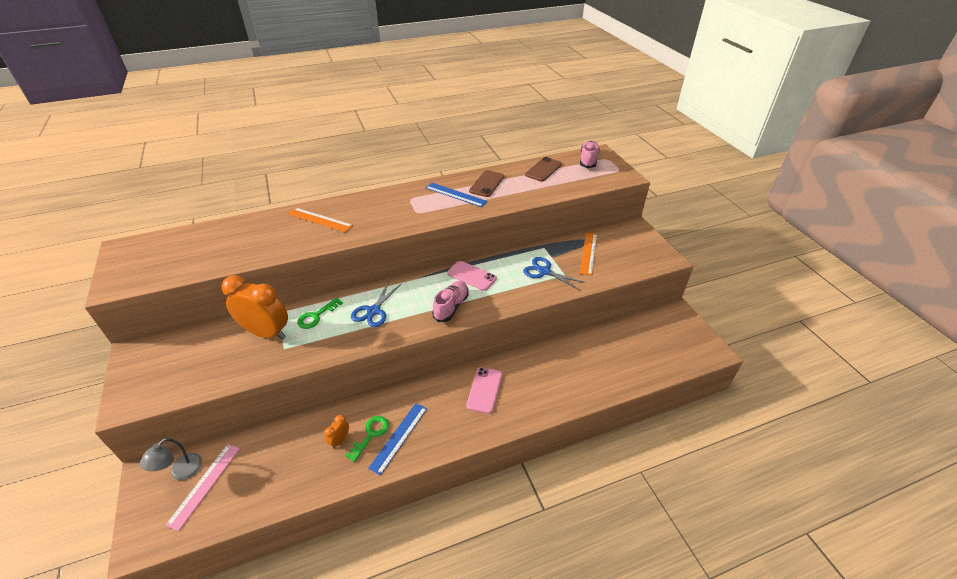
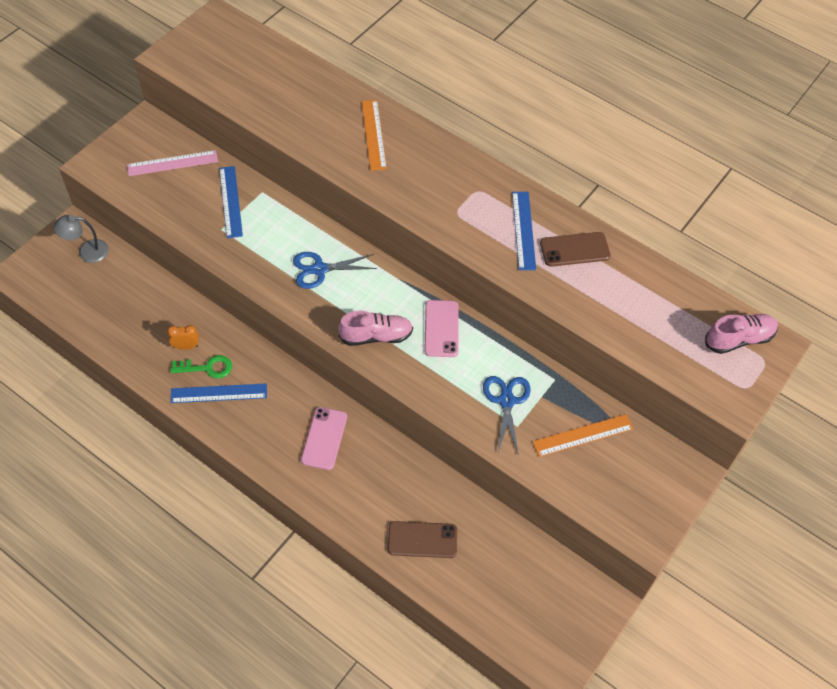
camera: 55 degrees right, 15 degrees up
pink ruler [165,444,240,531] -> pink ruler moved to [127,150,218,176]
orange clock [221,275,288,340] -> blue ruler [219,166,243,238]
green key [297,297,343,329] -> none
pink phone [466,367,502,414] -> pink phone turned 60 degrees counterclockwise [301,407,347,470]
brown phone [525,157,562,182] -> brown phone moved to [388,521,457,558]

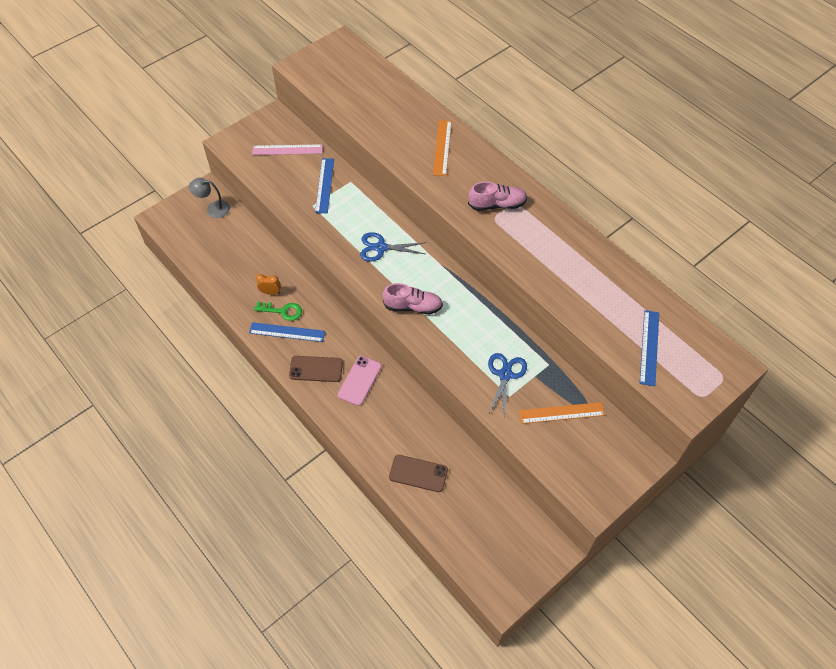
camera: 15 degrees right, 0 degrees up
pink phone [424,300,459,357] -> none
blue ruler [512,192,536,270] -> blue ruler moved to [640,310,659,386]
brown phone [540,232,611,267] -> brown phone moved to [289,356,343,382]
pink shoe [705,314,778,354] -> pink shoe moved to [468,181,527,211]

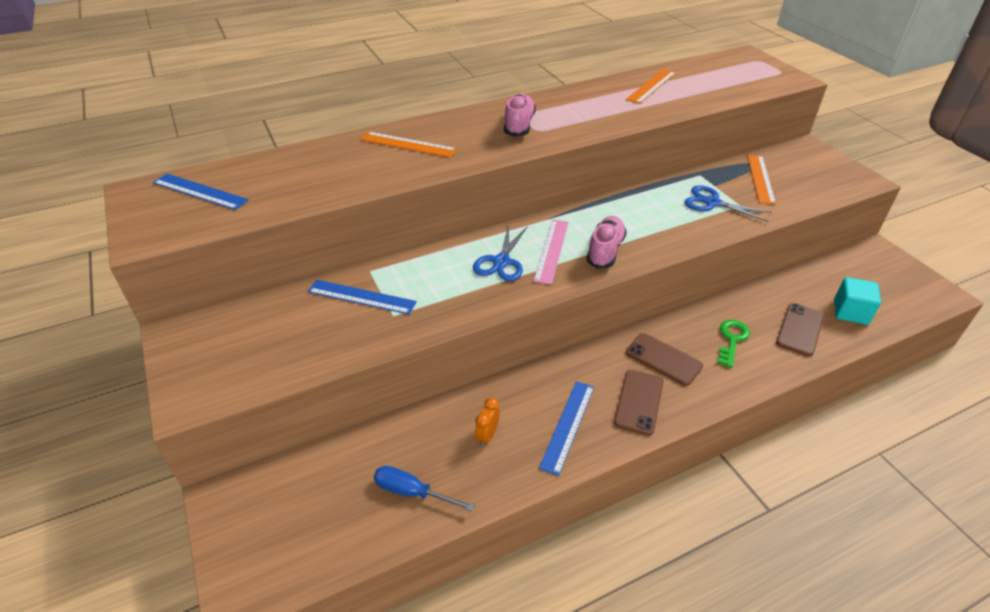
camera: 75 degrees left, 15 degrees down
grey lamp [189,178,230,218] -> none
pink ruler [252,144,323,155] -> pink ruler moved to [533,219,569,285]
green key [254,302,302,321] -> green key moved to [717,320,750,368]
pink phone [338,356,382,406] -> brown phone [626,333,703,386]
blue ruler [640,310,659,386] -> blue ruler moved to [153,174,249,210]
none -> blue screwdriver [374,466,475,511]
none -> orange ruler [626,69,676,104]
none -> turquoise cube [834,277,881,325]

